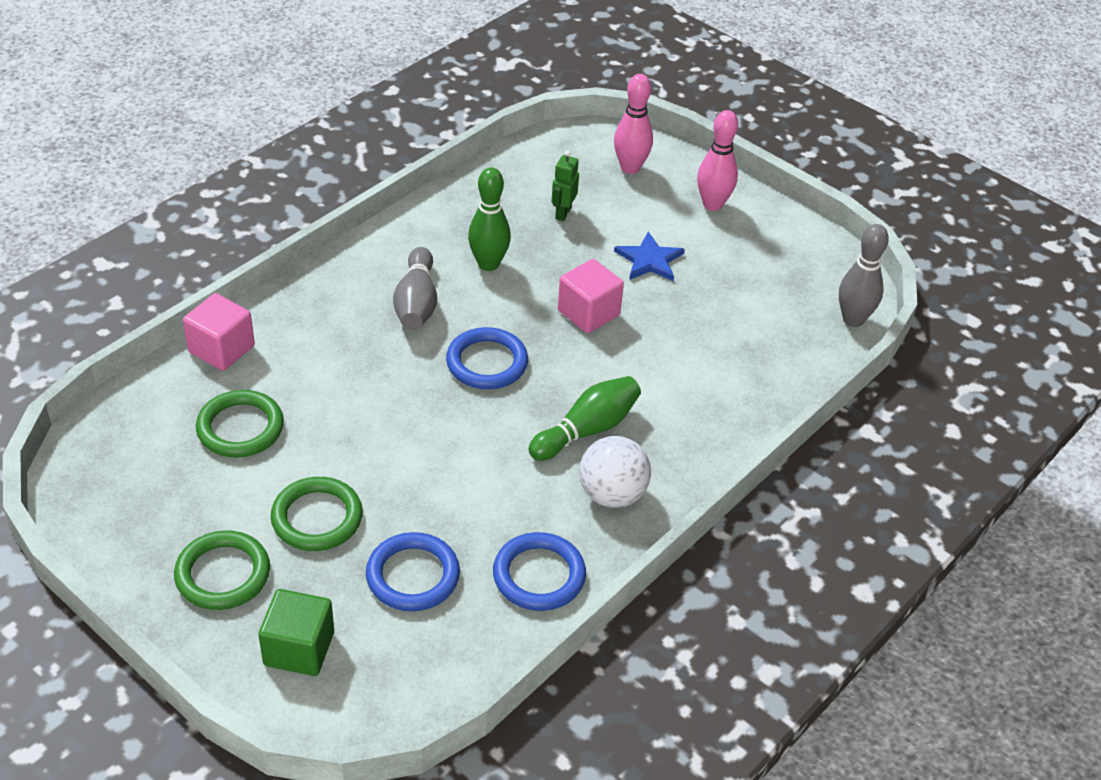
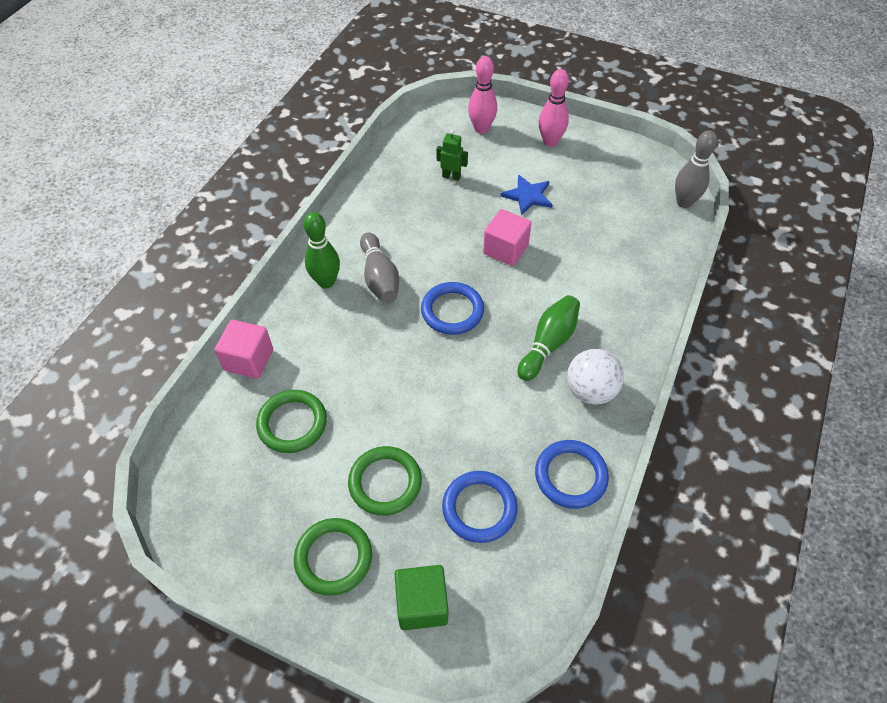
camera: 15 degrees left, 10 degrees up
green bowling pin [468,167,511,271] -> green bowling pin moved to [303,212,340,289]
green robot [552,151,579,221] -> green robot turned 105 degrees clockwise [437,130,468,181]

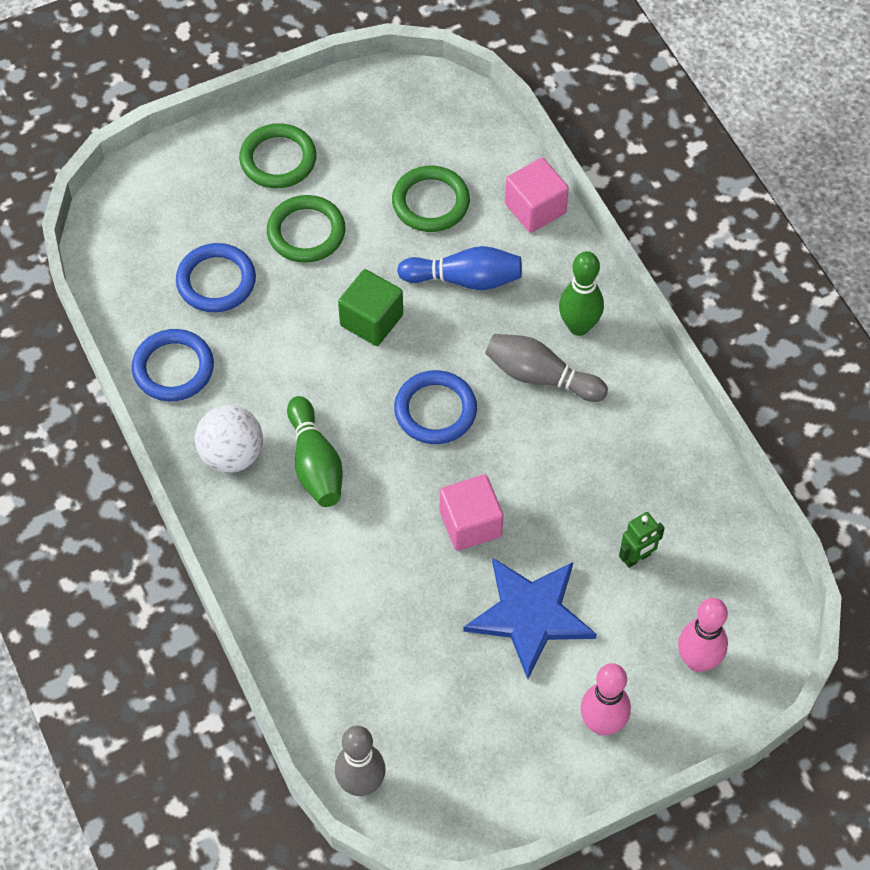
camera: 130 degrees right, 5 degrees up
green cube [395,565,448,630] -> green cube moved to [338,269,403,346]
blue star [501,175,553,215] -> blue star [463,558,597,679], size x1.61
none -> blue bowling pin [397,246,522,290]

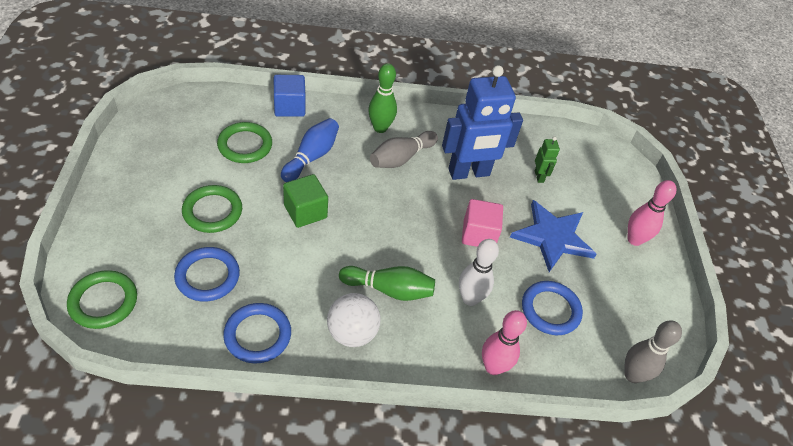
camera: 70 degrees left, 10 degrees down
green ring [239,123,316,188] -> green ring moved to [67,270,137,329]
blue ring [394,370,477,444] -> blue ring moved to [522,281,583,335]
pink cube [505,158,569,233] -> blue cube [274,75,306,117]
pink bowling pin [678,598,728,672] -> pink bowling pin moved to [482,310,527,375]
none -> blue robot [442,65,523,180]
none -> white bowling pin [459,239,499,306]

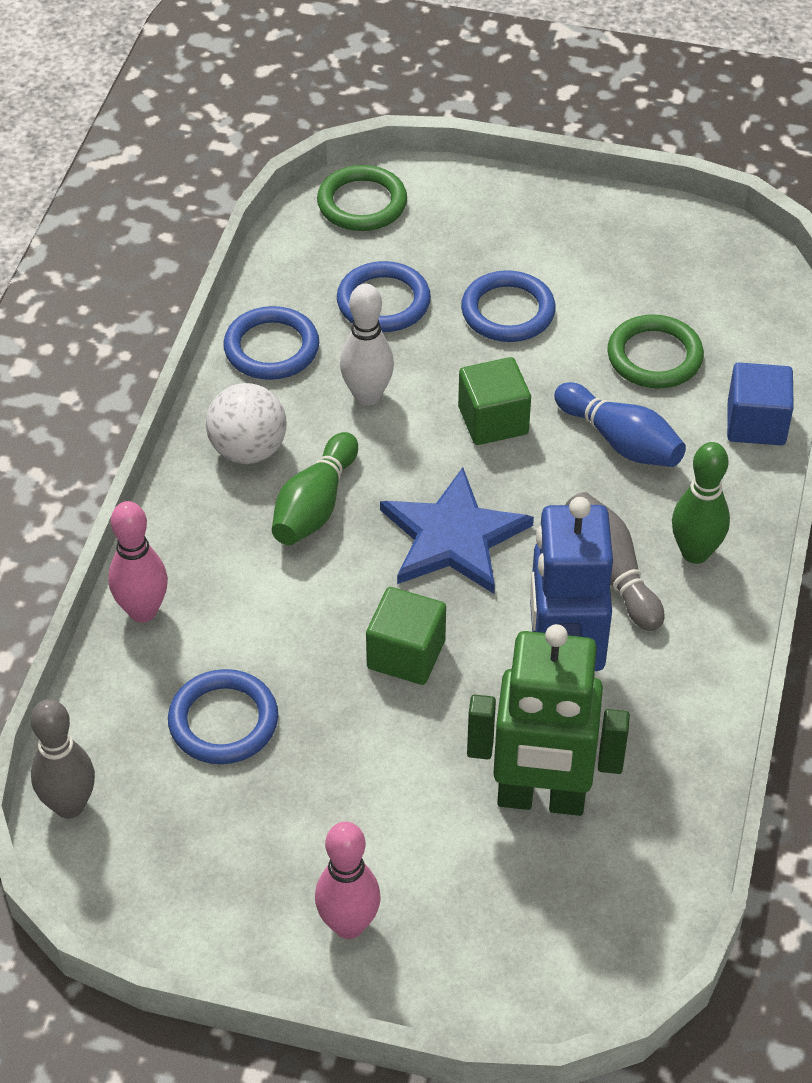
camera: 110 degrees right, 0 degrees up
green ring [182,185,242,233] -> blue ring [461,270,556,342]
white bowling pin [459,239,499,306] -> white bowling pin moved to [340,284,394,406]
pink cube [462,199,503,247] -> green cube [366,587,446,685]
blue star [510,200,597,272] -> blue star moved to [380,468,534,594]
green robot [535,137,560,183] -> green robot [467,624,630,816], size x2.38

